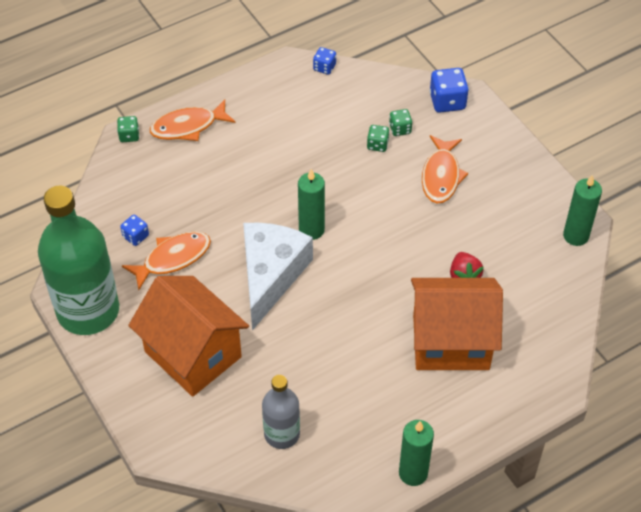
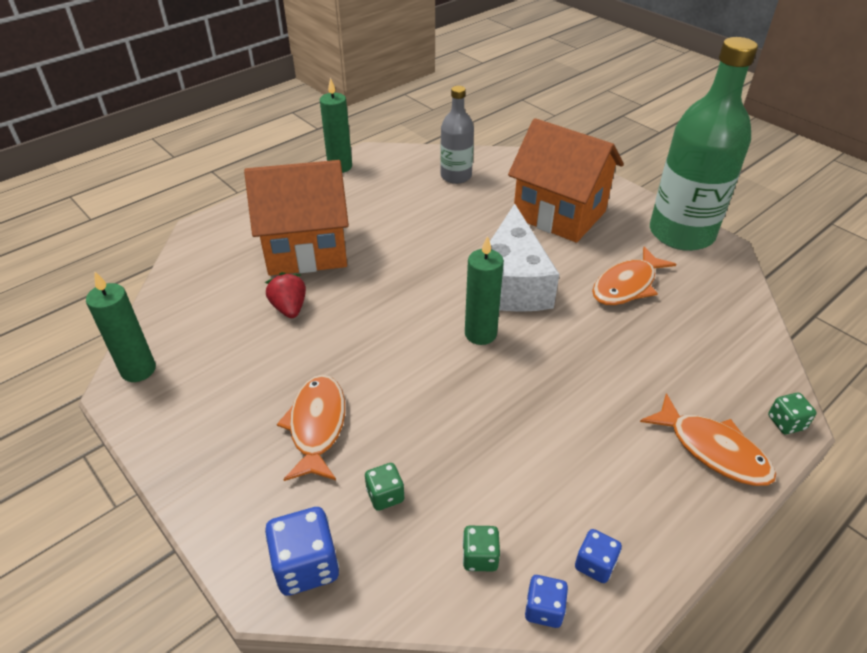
camera: 170 degrees right, 10 degrees down
blue dice [120,215,149,246] -> blue dice moved to [575,529,622,583]
orange fish [150,100,236,141] -> orange fish turned 75 degrees clockwise [640,393,776,486]
green dice [367,125,390,152] -> green dice moved to [462,526,500,571]

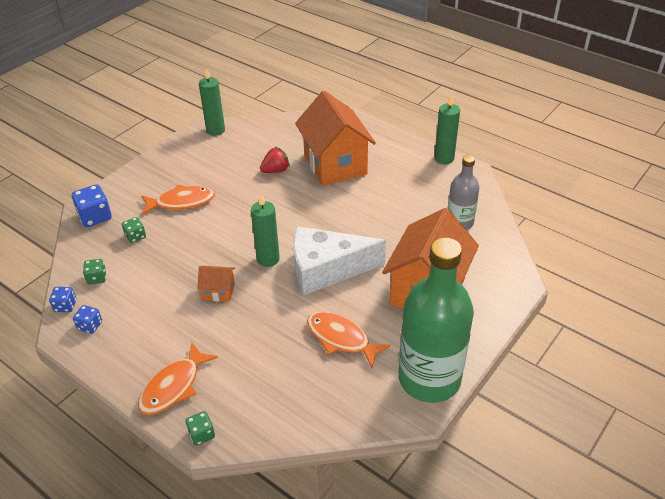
camera: 80 degrees right, 0 degrees up
none -> orange house [197,266,235,302]

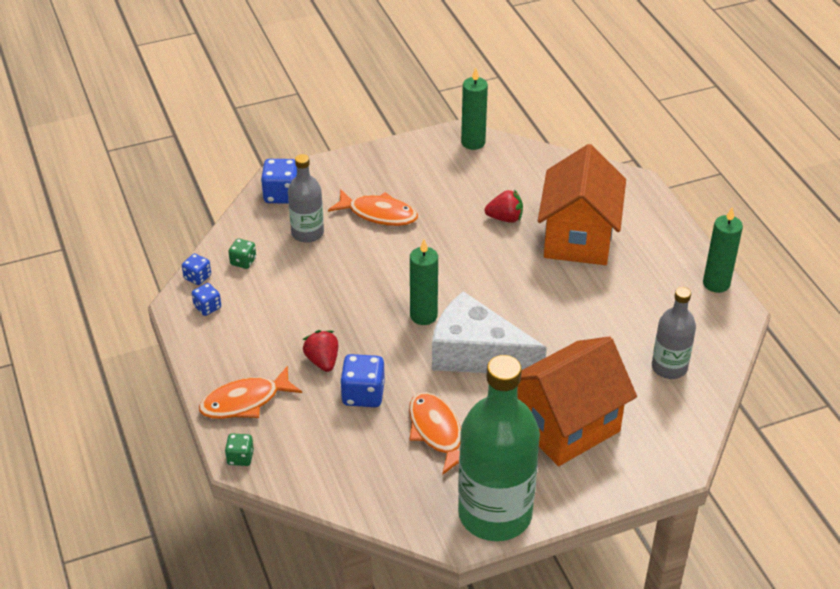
camera: 30 degrees right, 0 degrees up
green dice [122,217,146,243] -> grey bottle [288,154,324,243]
orange house [197,266,235,302] -> none
none -> red strawberry [303,330,338,372]
none -> blue dice [340,354,385,407]

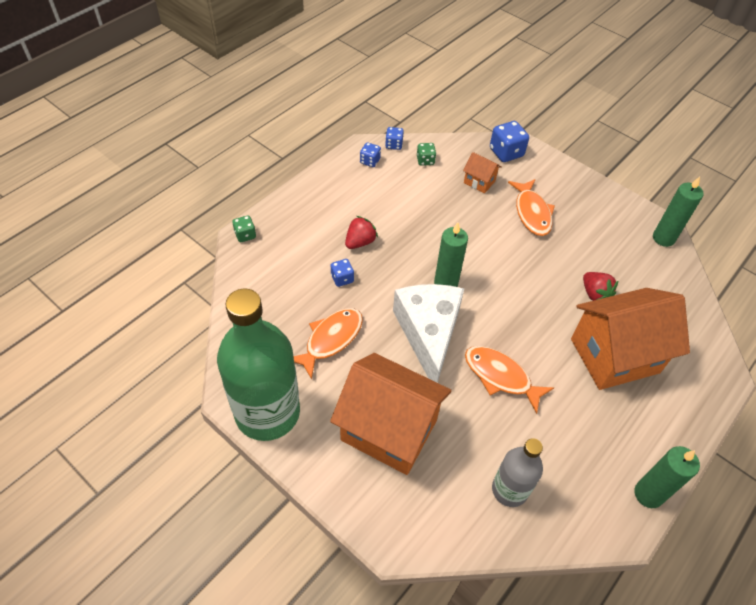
camera: 60 degrees right, 10 degrees up
orange fish [199,366,302,419] -> orange fish moved to [465,346,554,414]
grey bottle [288,154,324,243] -> orange house [463,152,502,193]
blue dice [340,354,385,407] -> blue dice [331,259,354,287], size x0.59

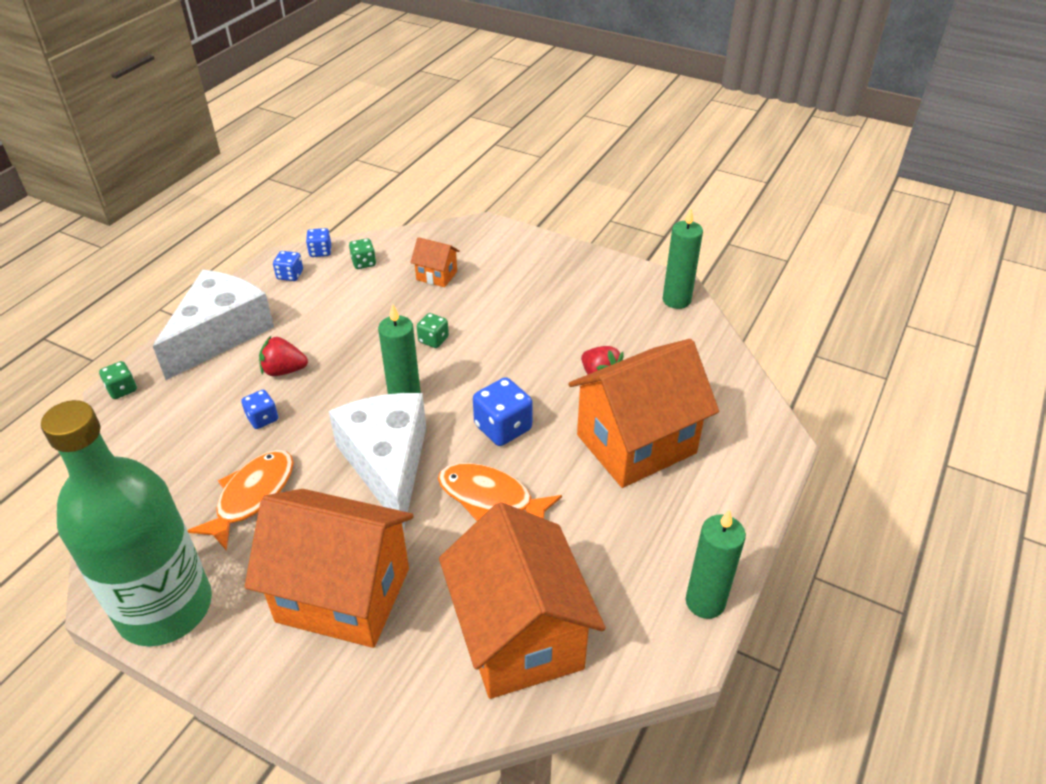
camera: 10 degrees left, 10 degrees down
red strawberry [345,216,378,249] -> red strawberry turned 120 degrees counterclockwise [259,336,308,376]
blue dice [490,121,529,162] -> blue dice moved to [473,377,533,446]
grey bottle [492,438,543,507] -> orange house [439,502,606,699]
orange fish [508,179,555,236] -> none
none -> white cheese [153,270,274,380]
none -> green dice [417,313,449,348]

